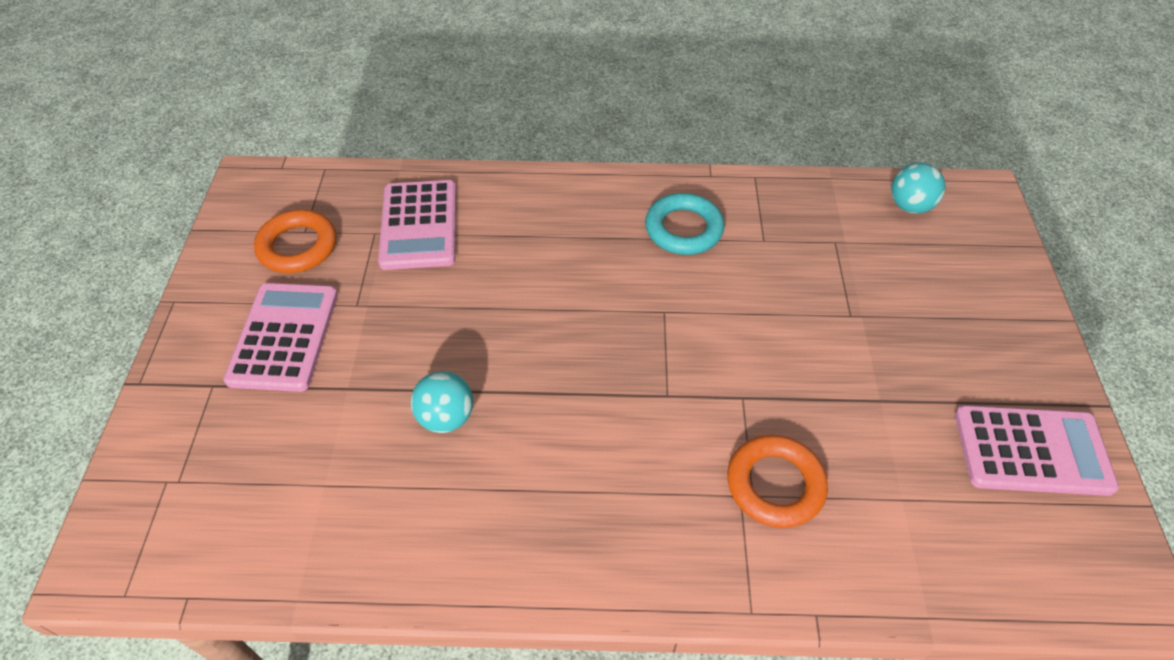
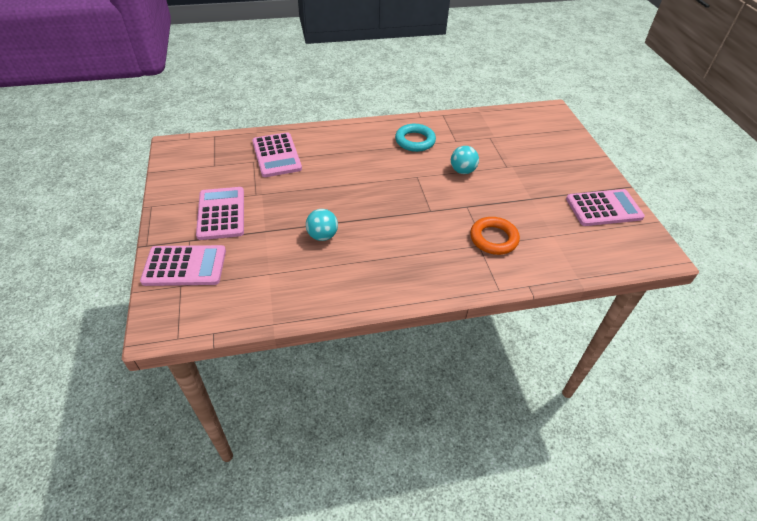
camera: 15 degrees left, 5 degrees down
orange ring [254,210,336,273] -> none
turquoise ball [891,163,945,214] -> turquoise ball moved to [451,146,479,174]
none -> pink calculator [140,245,226,286]

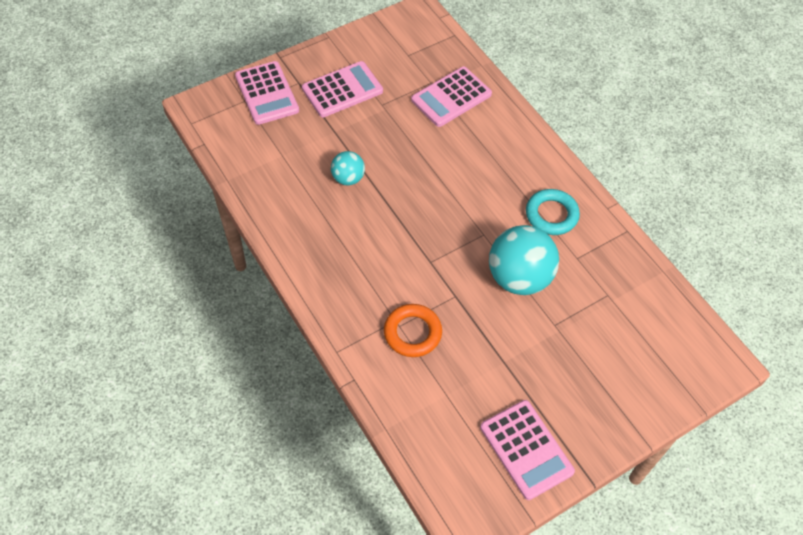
camera: 70 degrees right, 10 degrees up
turquoise ball [451,146,479,174] -> turquoise ball [489,225,559,295], size x1.88

